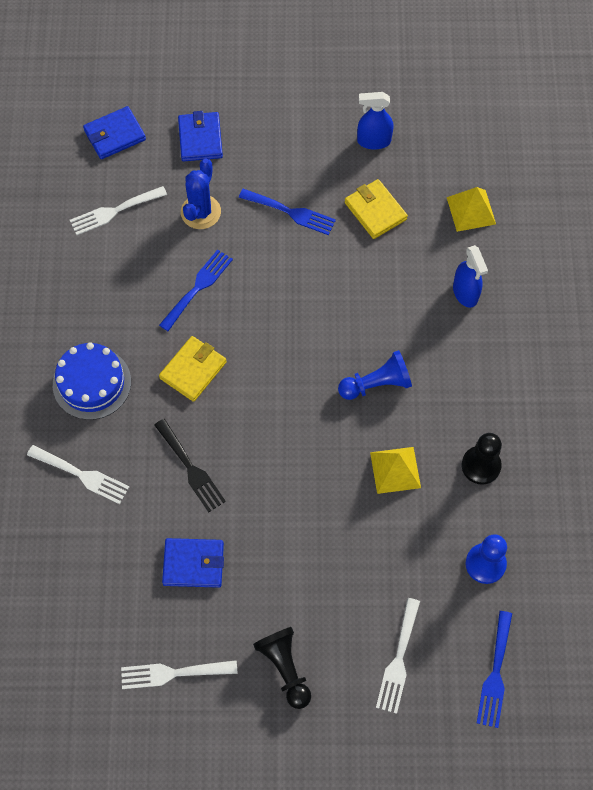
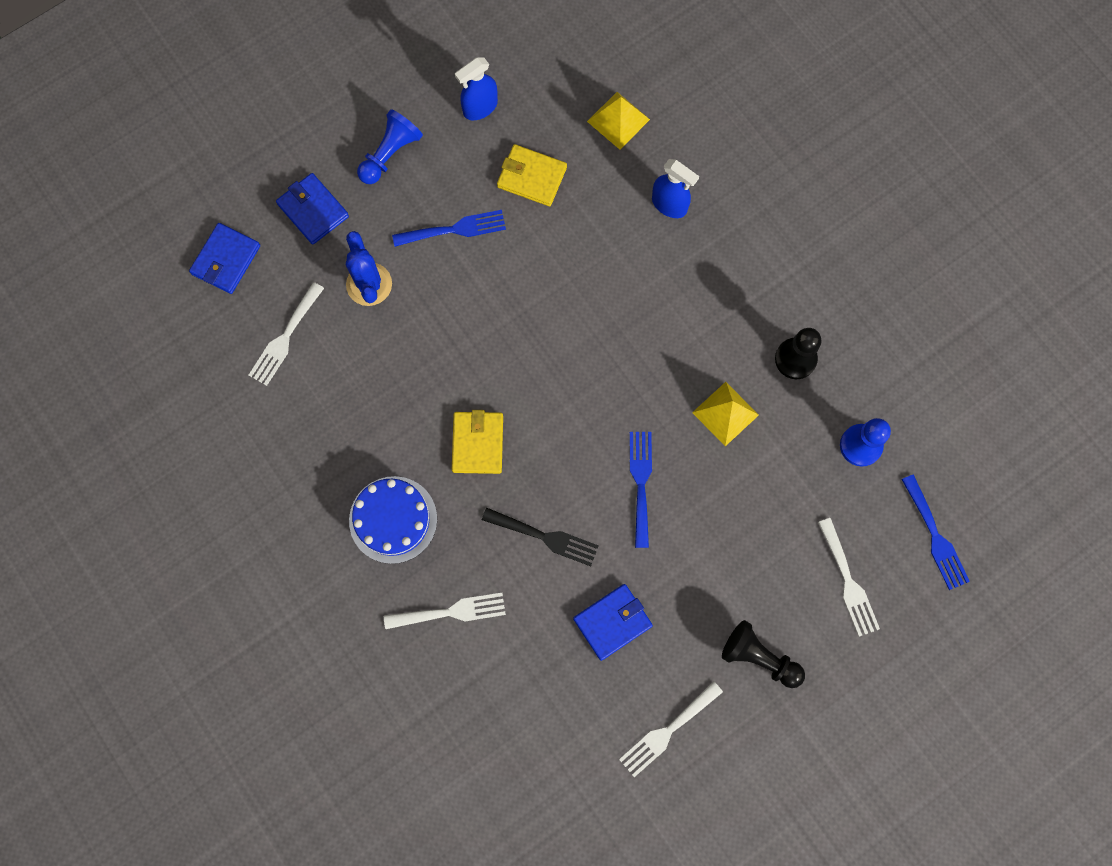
camera: 35 degrees left, 10 degrees up
blue fork [159,250,233,331] -> blue fork moved to [630,432,652,548]
blue pawn [338,350,412,400] -> blue pawn moved to [357,109,423,184]

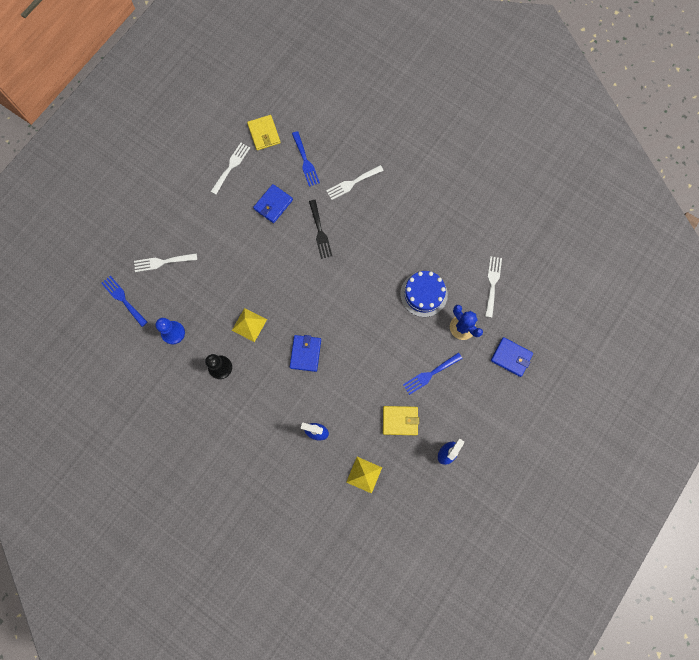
camera: 160 degrees right, 0 degrees up
blue wallet [189,223,260,294] -> blue wallet moved to [290,335,321,372]
blue cake [349,476,437,564] -> blue cake moved to [400,271,448,317]
blue pawn [357,109,423,184] -> none
yellow wallet [452,410,503,474] -> yellow wallet moved to [247,115,281,150]
black fork [482,508,598,566] -> black fork turned 105 degrees counterclockwise [309,200,332,259]
blue fork [630,432,652,548] -> blue fork moved to [292,131,320,187]
black pawn [722,620,805,688] -> none
white fork [818,518,880,637] -> white fork turned 60 degrees counterclockwise [134,253,197,272]

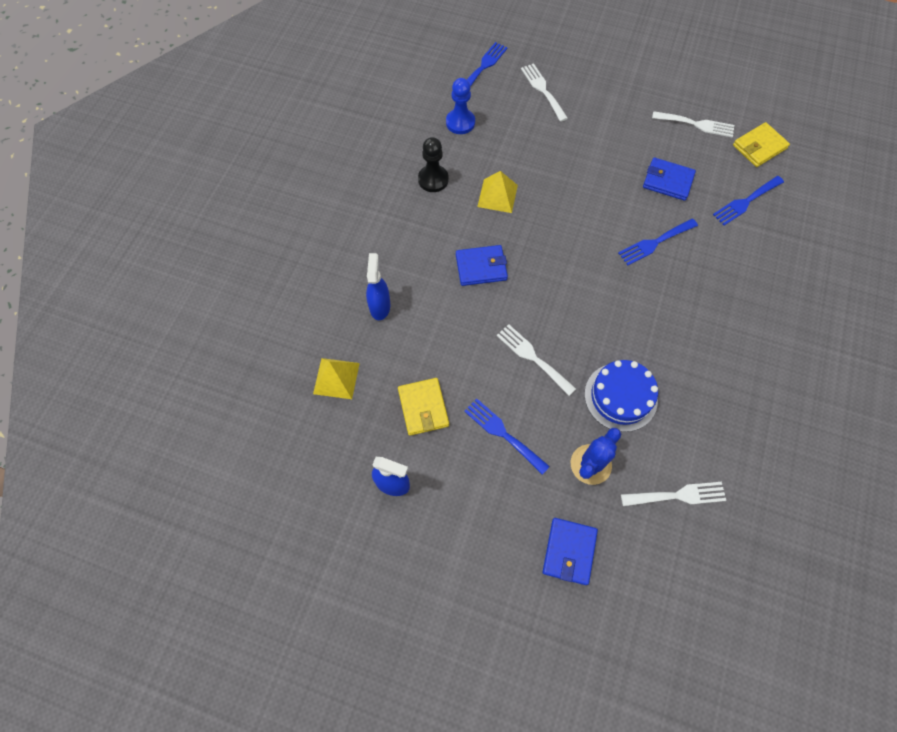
camera: 75 degrees right, 10 degrees down
black fork [309,200,332,259] -> blue fork [618,219,698,265]
white fork [326,165,384,200] -> white fork moved to [497,324,576,396]

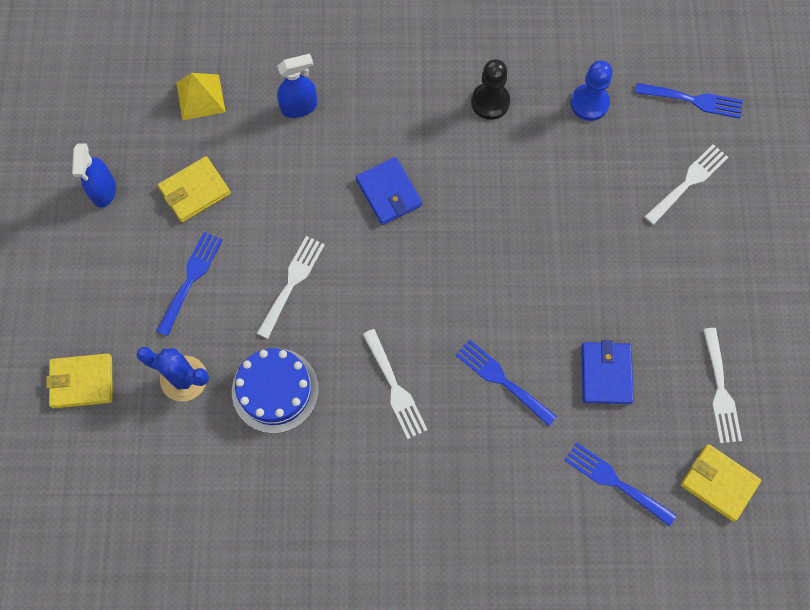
camera: 70 degrees right, 5 degrees up
yellow pyramid [477,171,518,213] -> none
blue wallet [543,518,598,585] -> yellow wallet [46,354,113,408]
white fork [621,482,726,506] -> white fork moved to [363,329,427,439]

